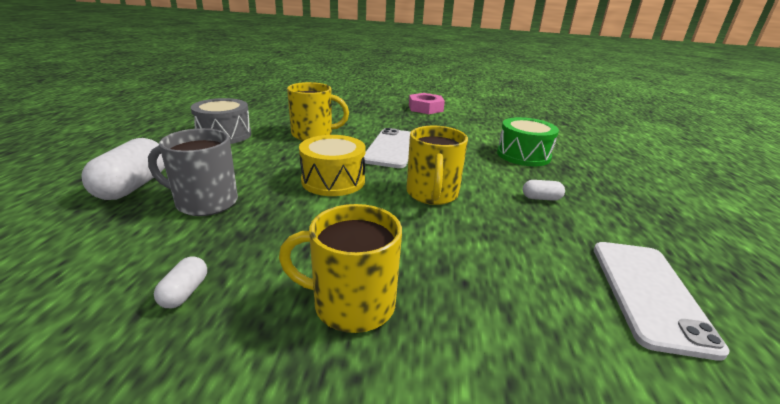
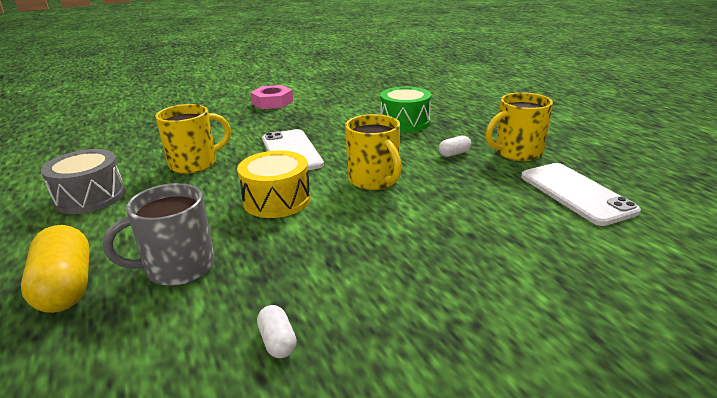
camera: 30 degrees left, 0 degrees up
white capsule [81,138,165,200] -> yellow capsule [21,225,90,313]
yellow mug [279,204,402,333] -> yellow mug moved to [486,92,553,161]

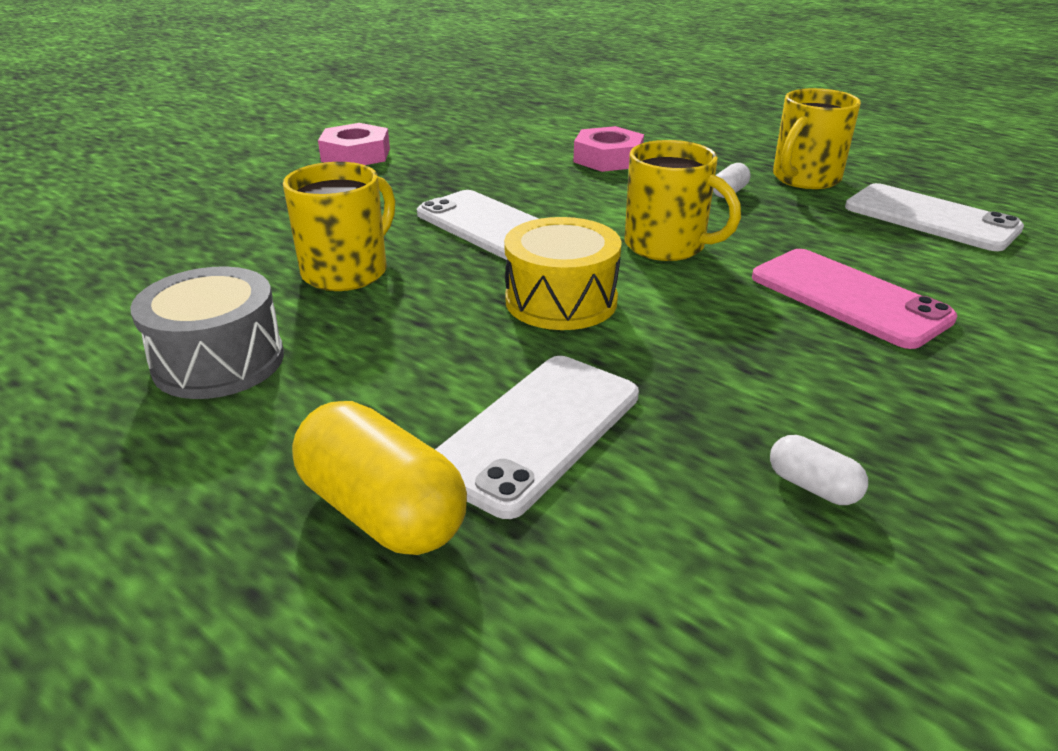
camera: 25 degrees left, 5 degrees up
grey mug [103,183,215,286] -> white phone [435,356,639,519]
green drum [380,86,431,132] -> pink nut [573,126,644,172]
none -> pink phone [752,249,957,349]

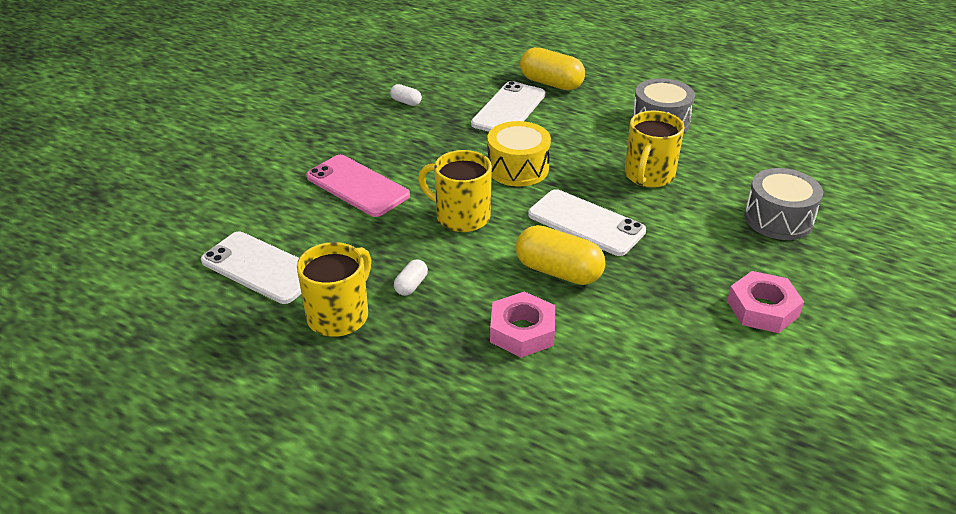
camera: 170 degrees right, 5 degrees up
none -> yellow capsule [516,225,605,285]
none -> grey drum [744,168,823,240]

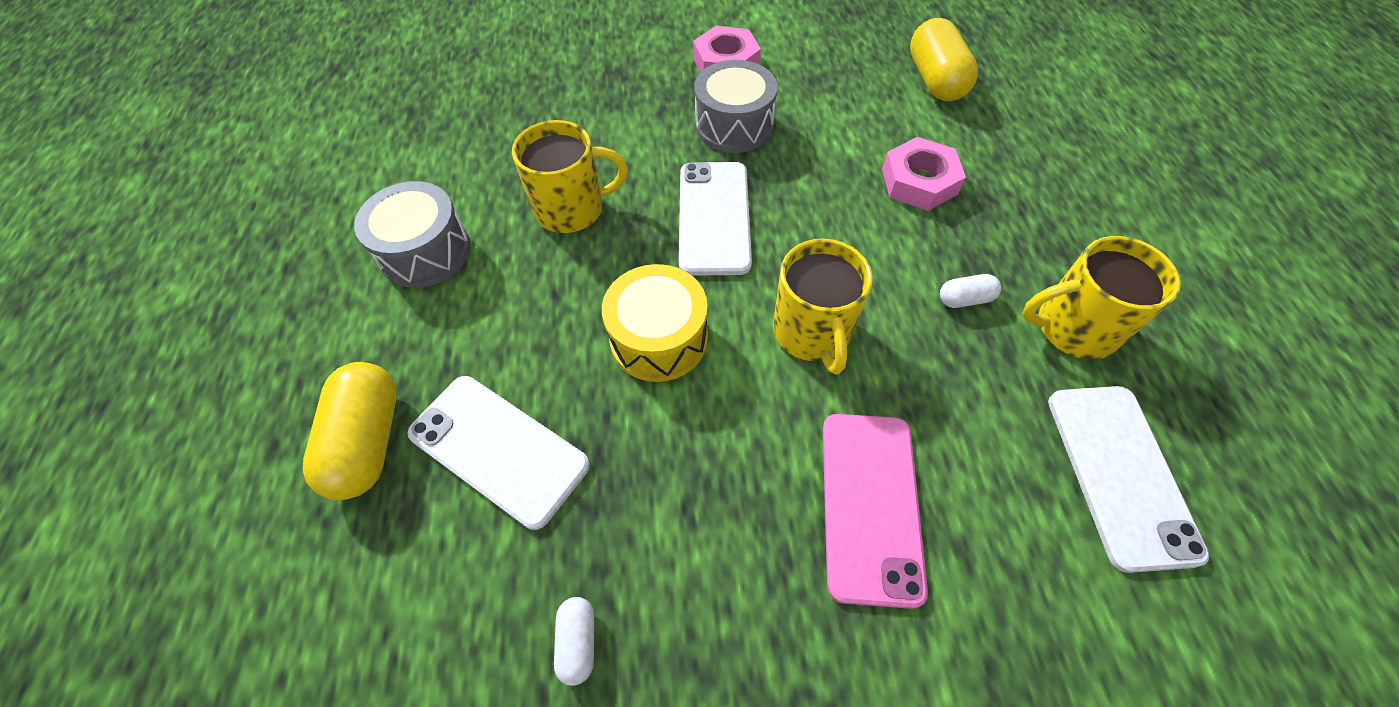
camera: 125 degrees left, 20 degrees up
white phone [471,81,546,132] -> white phone turned 45 degrees clockwise [408,376,590,530]
yellow capsule [516,225,605,285] -> yellow capsule moved to [910,18,978,101]
grey drum [744,168,823,240] -> grey drum moved to [694,60,777,153]

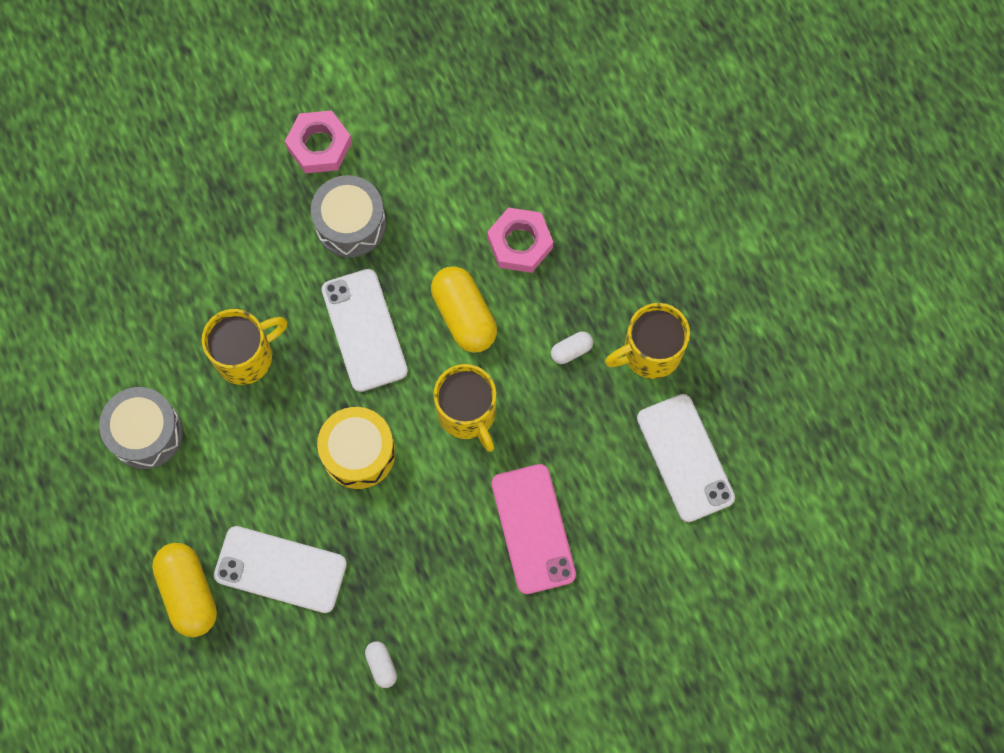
camera: 20 degrees left, 15 degrees up
yellow capsule [910,18,978,101] -> yellow capsule moved to [431,266,497,353]

